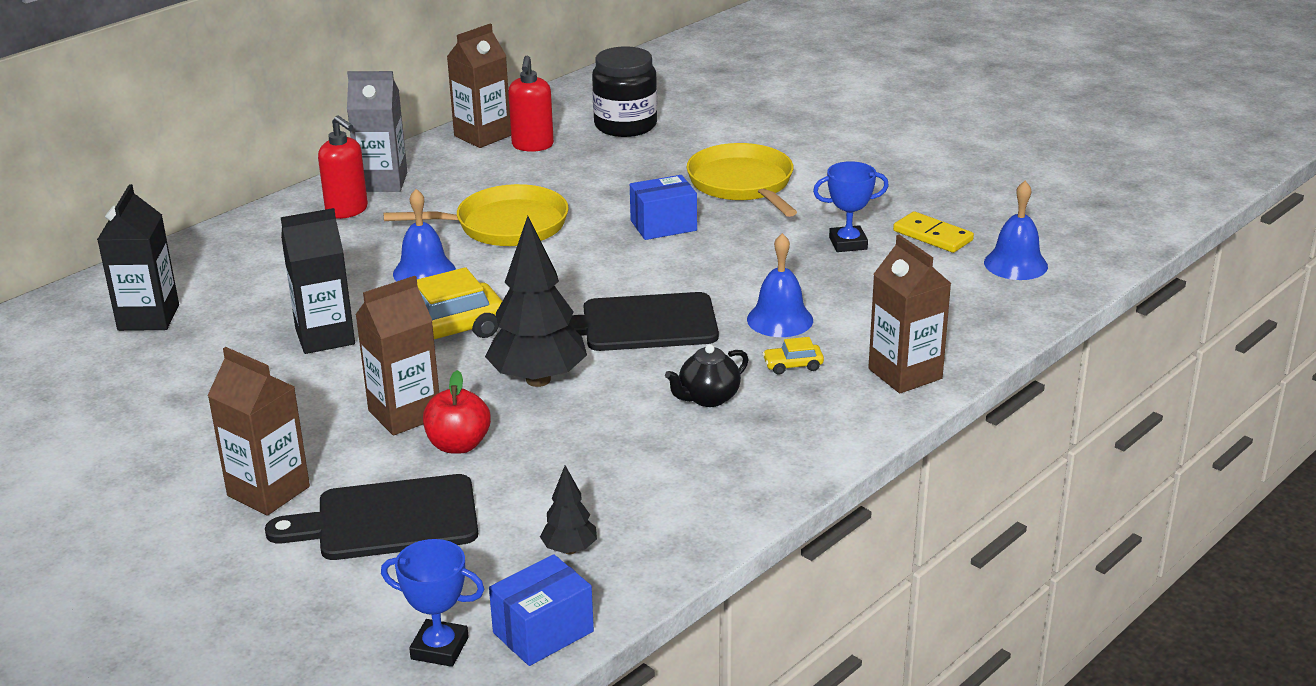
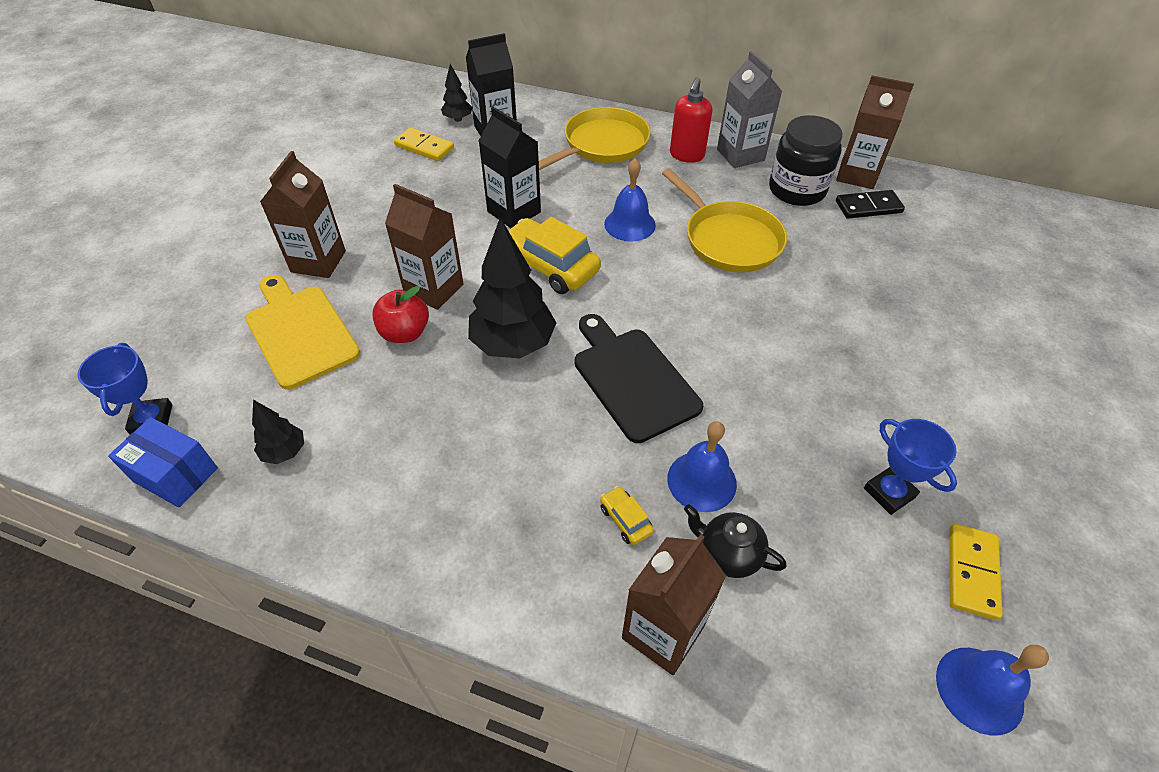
camera: 65 degrees right, 20 degrees up
black cutting board [265,474,478,560] -> yellow cutting board [245,275,360,389]
red soap dispenser [508,56,554,152] -> black domino [836,190,905,219]
black jar [592,46,657,137] -> black jar moved to [769,115,843,206]
blue box [630,175,697,240] -> none
black teapot [665,344,748,407] -> black teapot moved to [684,504,787,578]
yellow pan [686,143,797,217] -> yellow pan moved to [539,107,651,170]
none -> yellow domino [394,128,454,161]
none -> black tree [441,64,472,122]

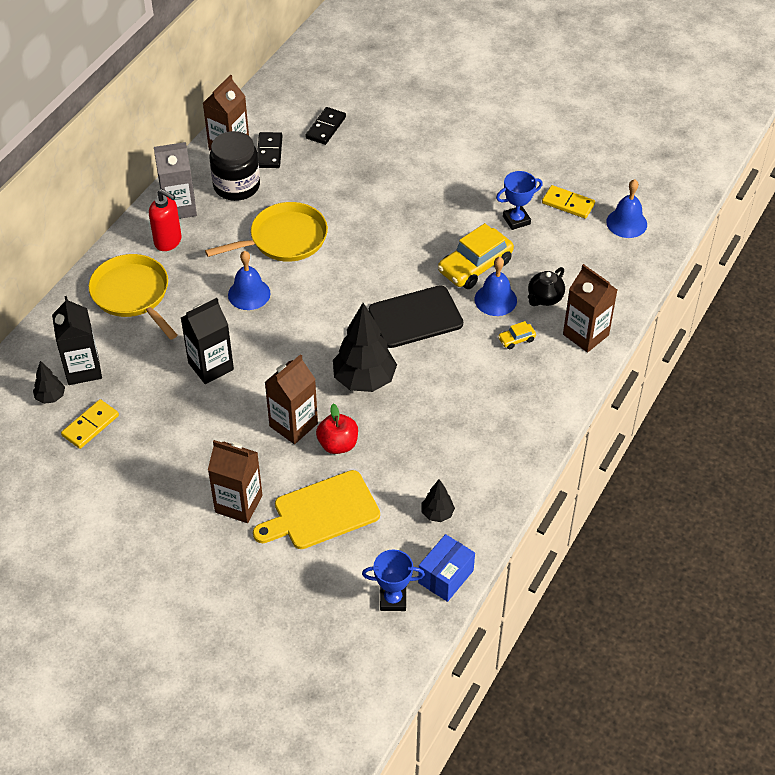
camera: 80 degrees left, 0 degrees up
yellow car [508,217,601,294] -> yellow car moved to [438,223,514,289]
none -> black domino [306,107,346,145]

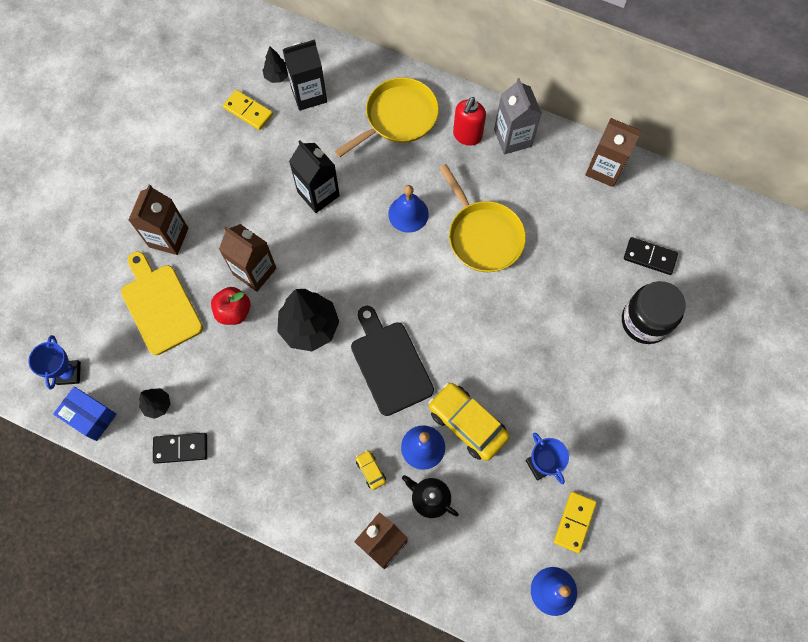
camera: 85 degrees right, 20 degrees up
black jar [209,131,260,201] -> black jar moved to [622,281,685,344]
black domino [257,132,282,168] -> black domino moved to [153,433,207,464]

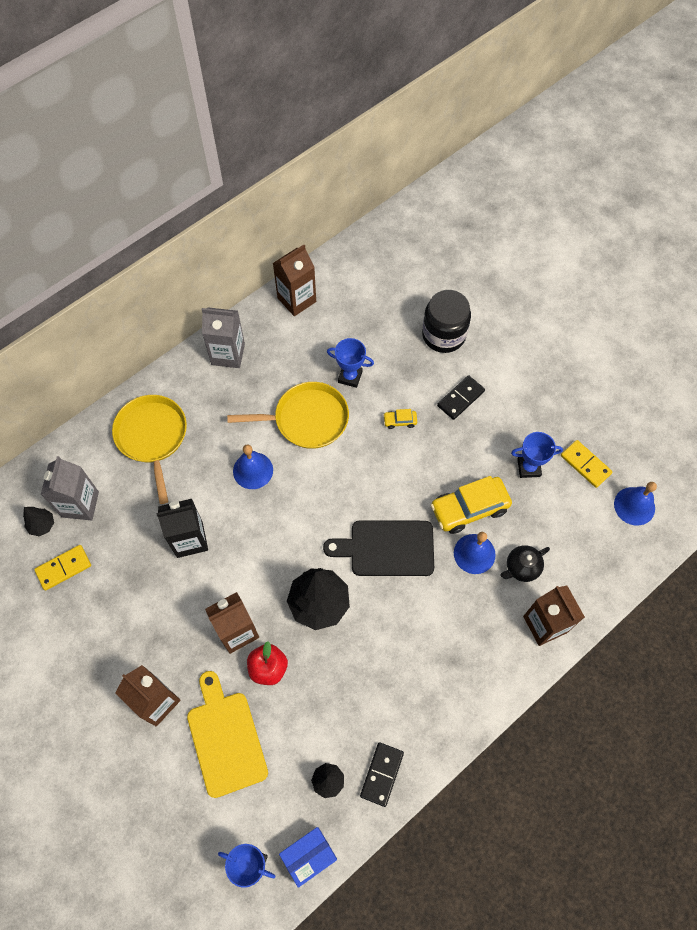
camera: 65 degrees left, 5 degrees down
yellow cutting board [121,251,203,355] -> yellow cutting board turned 75 degrees clockwise [187,671,268,798]
black carton [283,39,327,111] -> grey carton [41,456,99,520]
yellow car [356,450,386,490] -> yellow car moved to [383,409,417,429]
red soap dispenser [453,97,486,146] -> none
black domino [624,237,678,275] -> black domino moved to [437,375,485,420]
none -> blue trophy [327,338,374,388]

